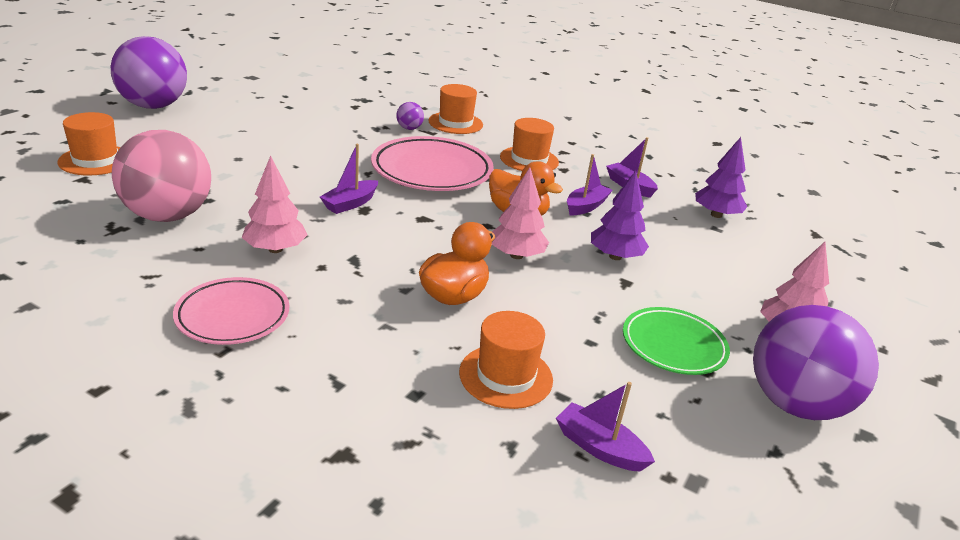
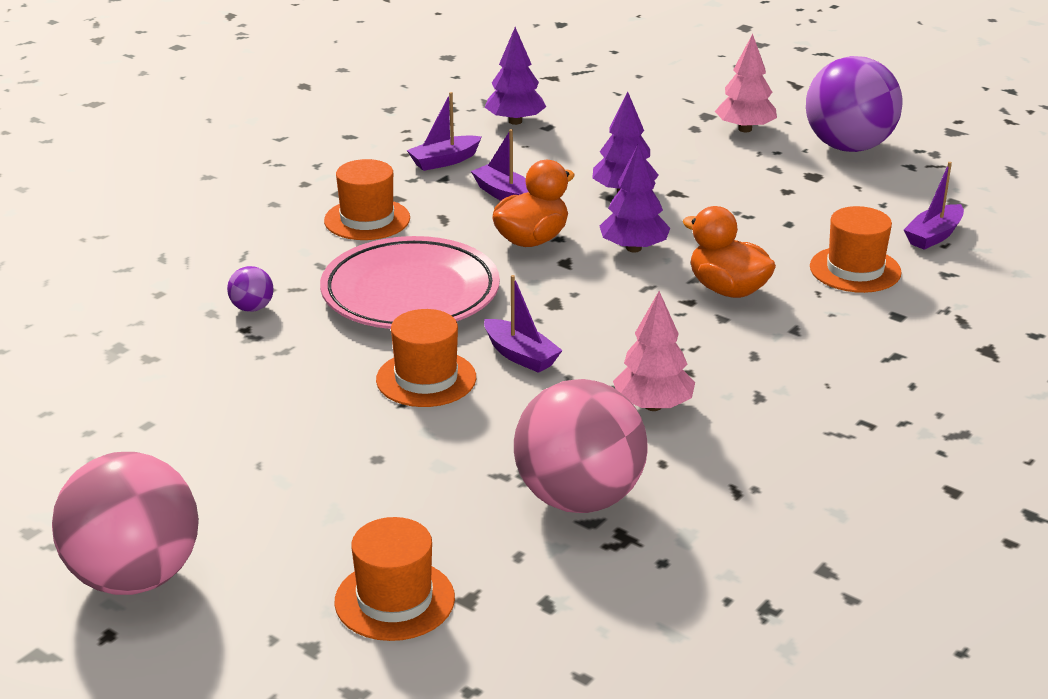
camera: 80 degrees left, 0 degrees up
purple ball [111,36,187,109] -> pink ball [52,452,199,595]
pink plate [173,277,289,345] -> none
orange hat [428,84,483,134] -> orange hat moved to [376,309,476,407]
pink tree [492,167,549,259] -> purple tree [600,144,670,252]
green plate [623,307,730,375] -> none

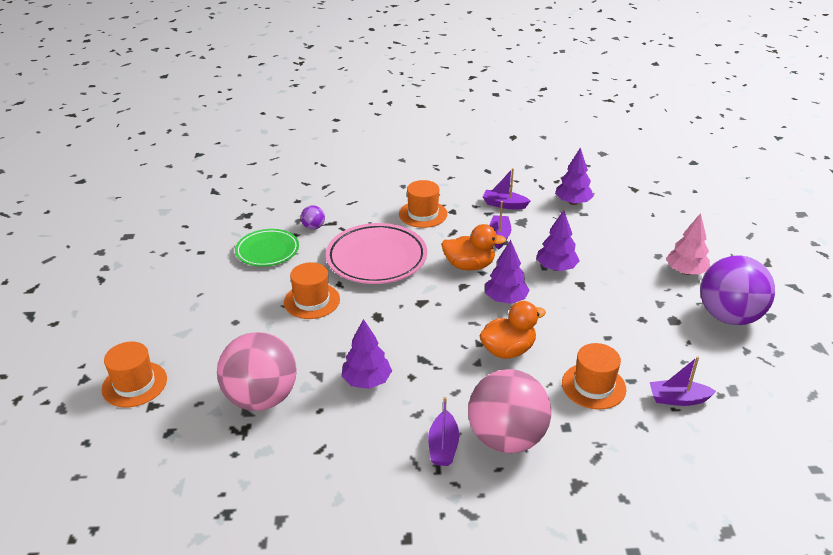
camera: 50 degrees right, 5 degrees up
pink ball [52,452,199,595] -> pink ball moved to [468,369,551,453]
purple boat [484,275,563,373] -> purple boat moved to [428,397,459,466]
pink tree [613,291,695,411] -> purple tree [341,319,392,389]
orange duck [682,206,776,298] -> orange duck turned 60 degrees clockwise [479,301,546,359]
none -> green plate [235,229,299,267]

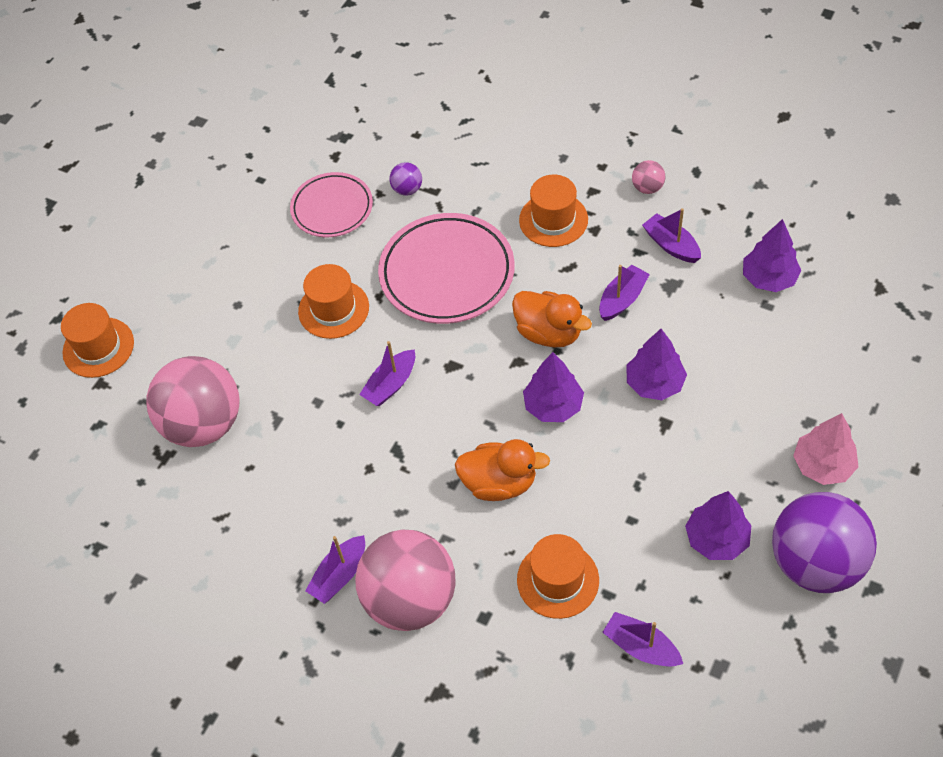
camera: 35 degrees right, 20 degrees up
green plate [235,229,299,267] -> pink plate [290,172,373,237]
purple tree [341,319,392,389] -> purple tree moved to [685,491,751,560]
none -> purple boat [359,341,415,406]
none -> pink ball [632,160,665,194]

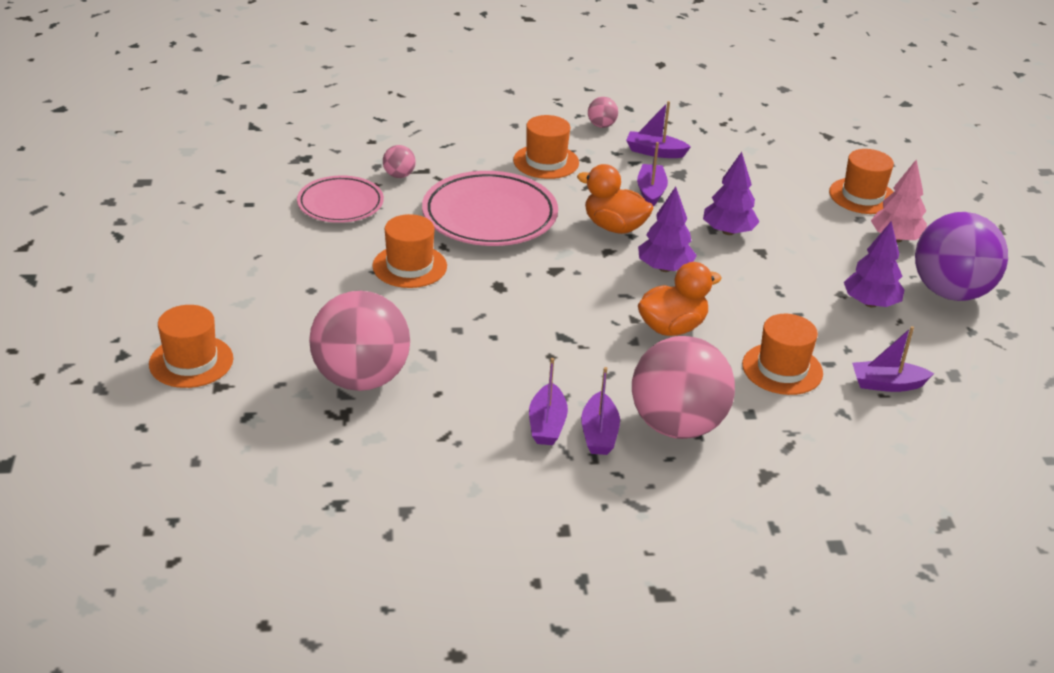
camera: 40 degrees left, 20 degrees down
purple boat [359,341,415,406] -> purple boat moved to [529,358,568,445]
purple ball [389,162,422,196] -> pink ball [383,145,416,178]
orange duck [512,291,592,348] -> orange duck turned 150 degrees counterclockwise [577,164,653,234]
purple tree [743,219,801,292] -> none
none -> orange hat [829,149,894,214]

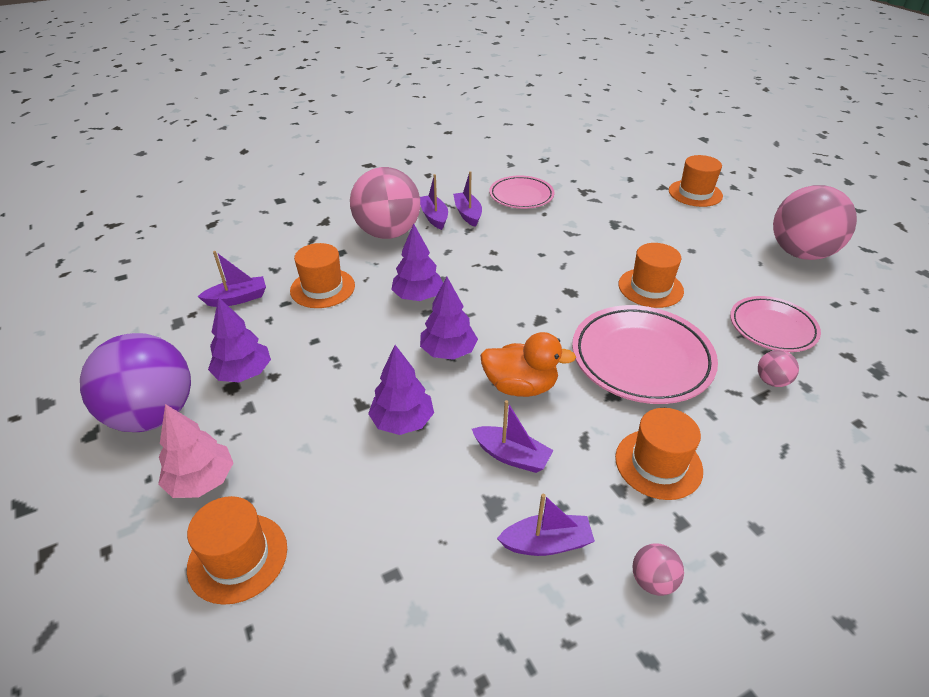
camera: 160 degrees right, 5 degrees up
pink ball [309,291,410,391] -> pink ball moved to [773,185,857,260]
purple boat [637,142,668,206] -> purple boat turned 45 degrees counterclockwise [472,400,553,473]
orange duck [638,262,722,336] -> purple tree [391,223,443,301]
none -> pink plate [489,175,554,209]

